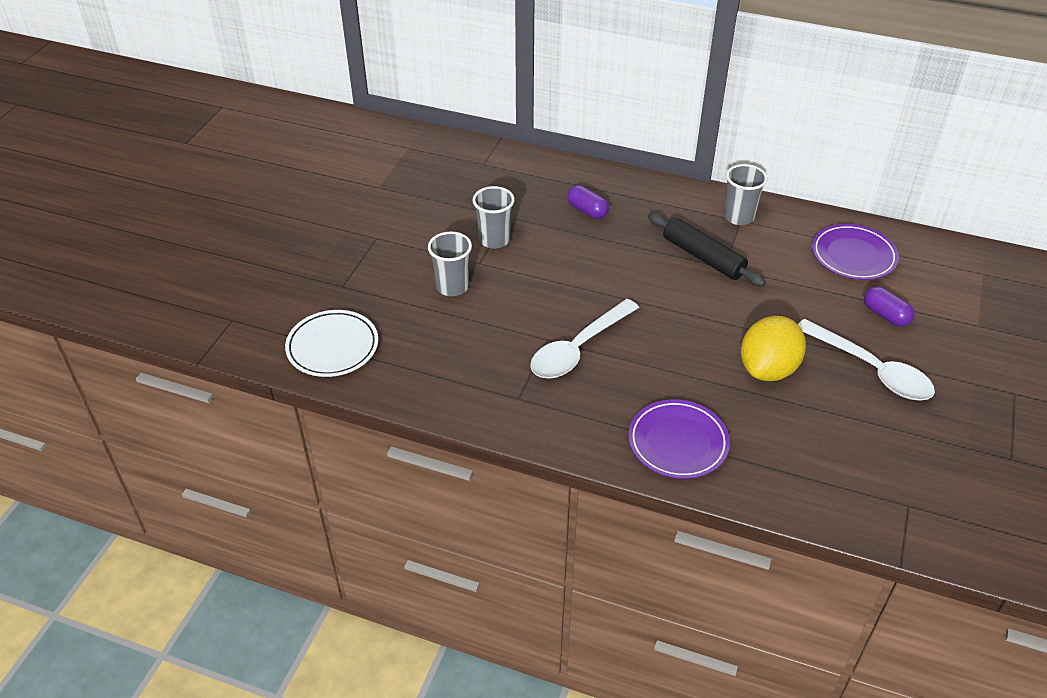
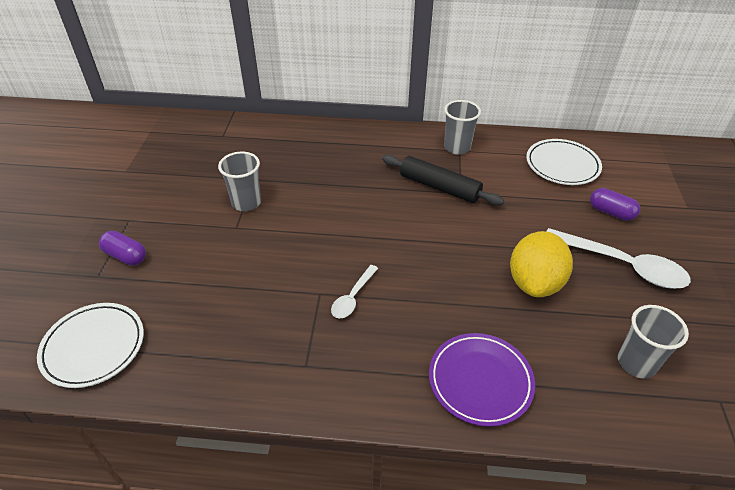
camera: 15 degrees left, 0 degrees up
grey cup [428,231,472,296] -> grey cup moved to [618,305,689,378]
white spoon [530,299,639,379] -> white spoon [331,265,378,318], size x0.53
purple capsule [567,185,609,219] -> purple capsule moved to [99,231,146,265]
purple plate [812,224,899,280] -> white plate [526,139,602,185]

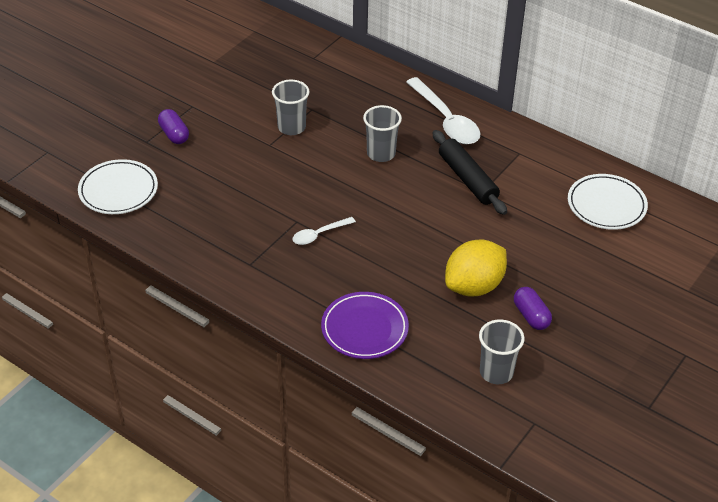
camera: 30 degrees right, 0 degrees up
grey cup [444,100,481,155] -> grey cup moved to [363,105,402,162]
white spoon [546,228,691,288] -> white spoon moved to [406,77,480,144]
purple capsule [590,188,640,221] -> purple capsule moved to [514,287,552,330]

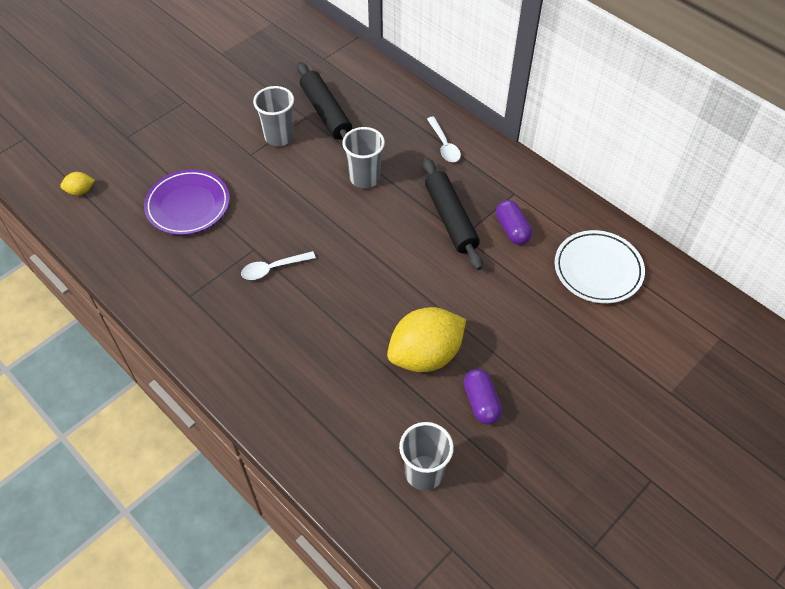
camera: 10 degrees right, 10 degrees up
white plate [78,159,158,214] -> yellow lemon [60,172,95,195]
purple capsule [158,109,189,144] -> purple capsule moved to [496,200,532,245]
purple plate [321,292,409,359] -> purple plate moved to [144,169,230,235]
white spoon [406,77,480,144] -> white spoon [427,116,461,162], size x0.53
none -> black rolling pin [297,62,352,140]

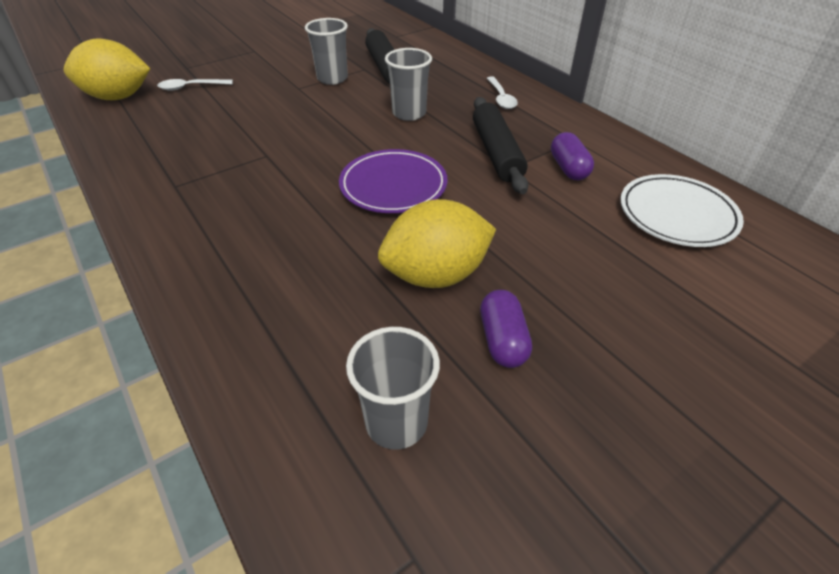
camera: 10 degrees right, 10 degrees down
yellow lemon [60,172,95,195] -> yellow lemon [64,38,151,100], size x2.32
purple plate [144,169,230,235] -> purple plate moved to [339,149,448,213]
white spoon [241,251,316,280] -> white spoon moved to [157,79,233,91]

